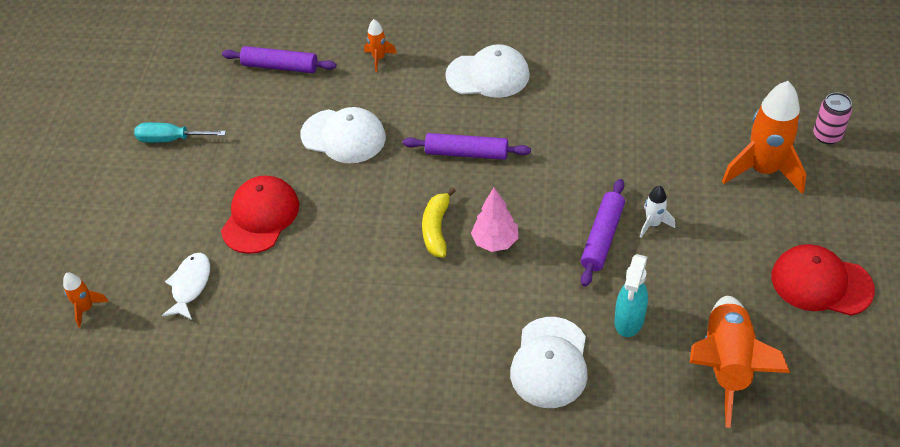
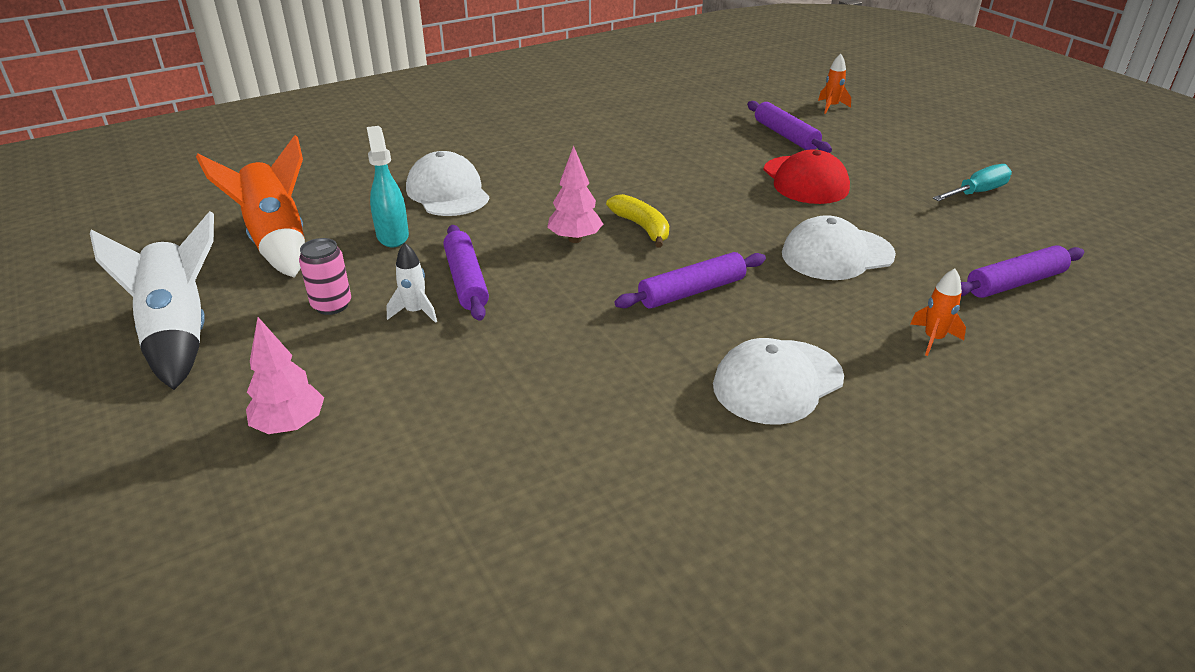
camera: 140 degrees right, 15 degrees down
white fish [161,253,210,320] -> purple rolling pin [747,101,832,153]
orange rocket [722,81,806,193] -> pink tree [246,317,324,434]
red cap [771,244,875,316] -> white rocket [90,211,214,390]
pink can [813,92,852,144] -> pink can moved to [299,238,351,315]

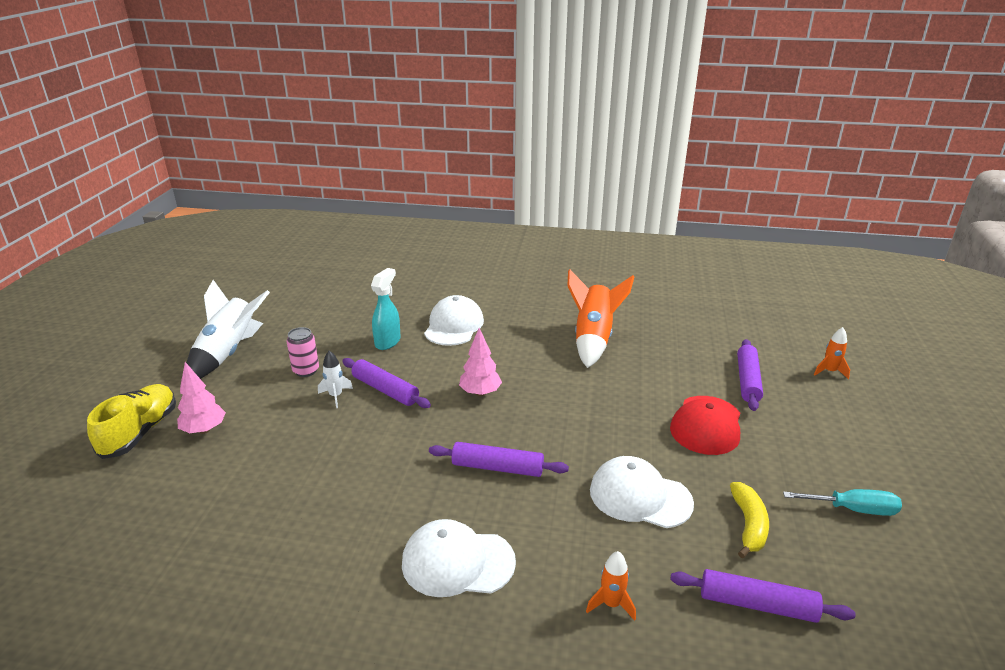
camera: 40 degrees right, 5 degrees down
orange rocket [196,135,305,278] -> orange rocket moved to [567,269,634,368]
purple rolling pin [443,225,489,321] -> purple rolling pin turned 75 degrees counterclockwise [342,358,431,408]
yellow banana [606,194,669,248] -> yellow banana moved to [730,482,769,559]
none -> yellow shoe [87,384,176,459]

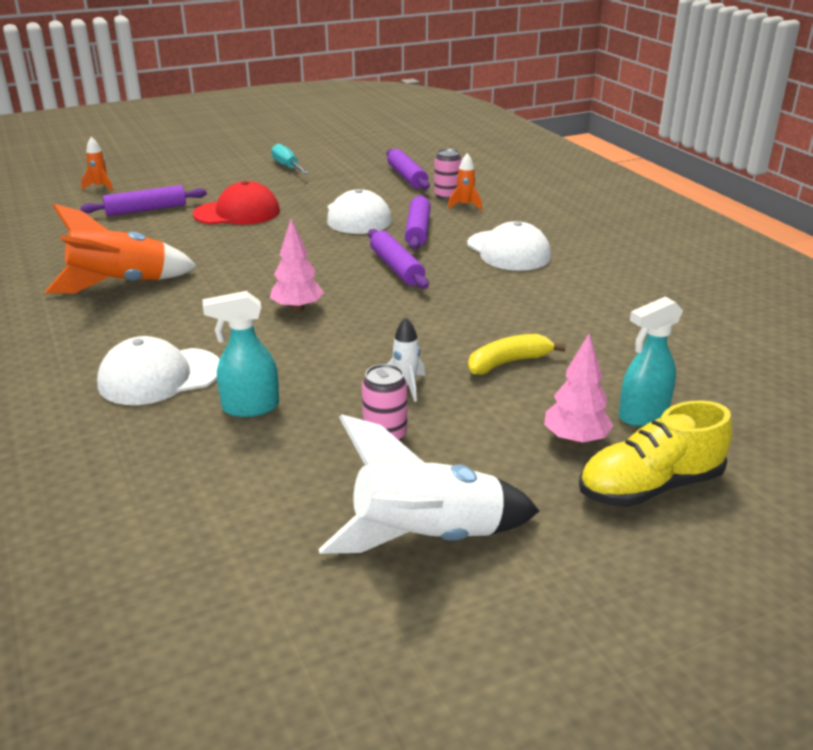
camera: 125 degrees left, 0 degrees up
purple rolling pin [342,358,431,408] -> purple rolling pin moved to [405,195,431,250]
yellow banana [730,482,769,559] -> yellow banana moved to [468,334,566,375]
none -> pink can [434,149,462,200]
none -> turquoise spray bottle [619,297,683,426]

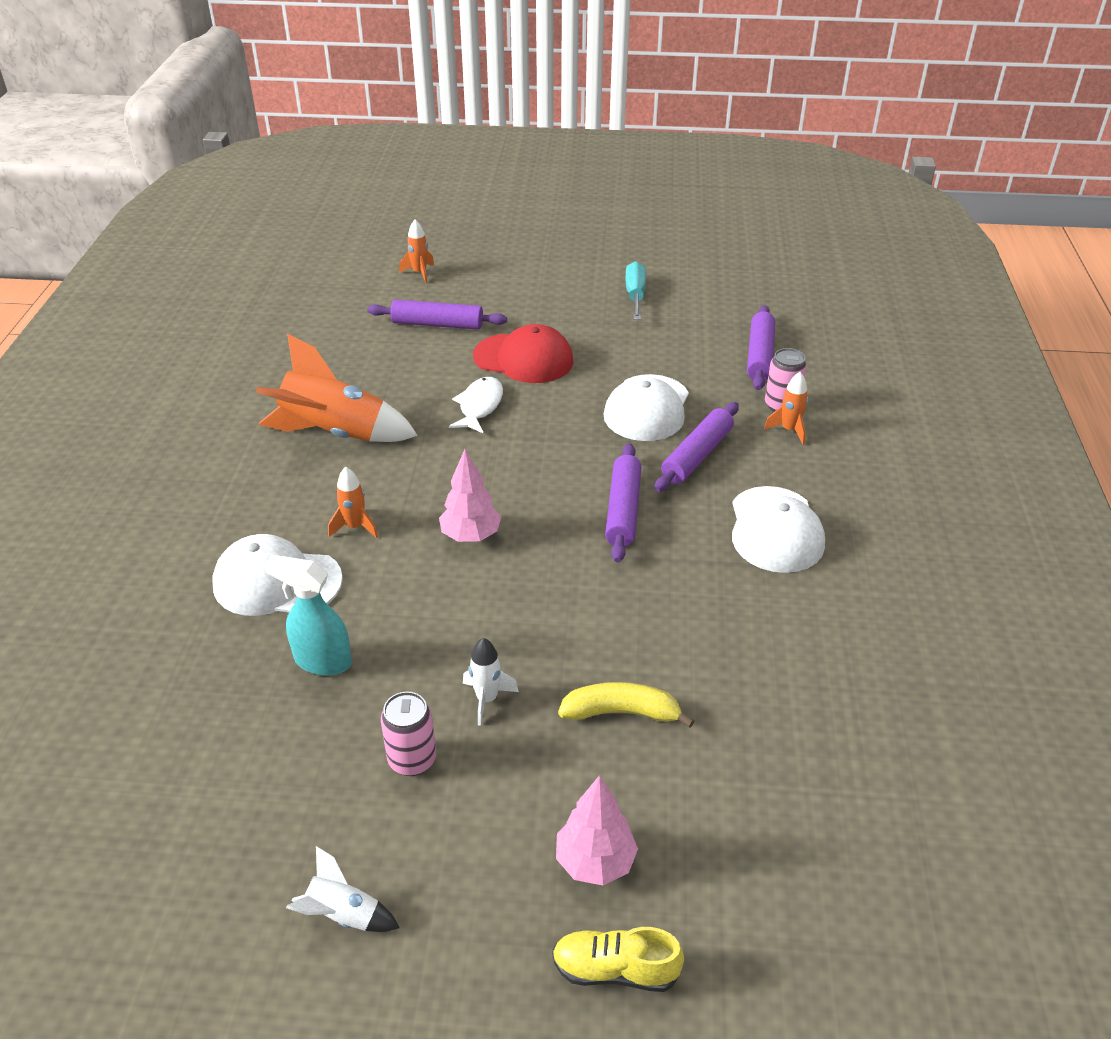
camera: 30 degrees right, 10 degrees up
white rocket [319,414,539,554] -> white rocket [286,846,399,932], size x0.47
yellow shoe [579,400,733,507] -> yellow shoe [552,927,684,992], size x0.65
turquoise spray bottle [619,297,683,426] -> none
none -> orange rocket [328,467,378,538]
none -> white fish [449,377,503,433]

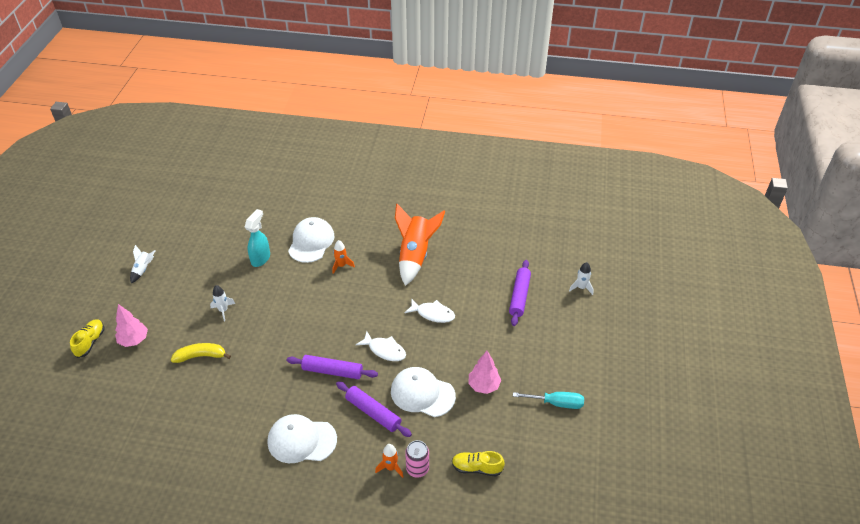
camera: 95 degrees right, 5 degrees up
pink can [381,692,436,776] -> none
orange rocket [399,220,434,283] -> white rocket [569,262,594,295]
pink tree [439,449,501,542] -> pink tree moved to [468,351,501,394]
red cap [473,324,574,383] -> none
yellow banana [558,682,694,728] -> yellow banana turned 105 degrees counterclockwise [171,343,231,363]
purple rolling pin [747,305,775,390] -> yellow shoe [452,451,505,476]
none -> white fish [356,331,406,361]

